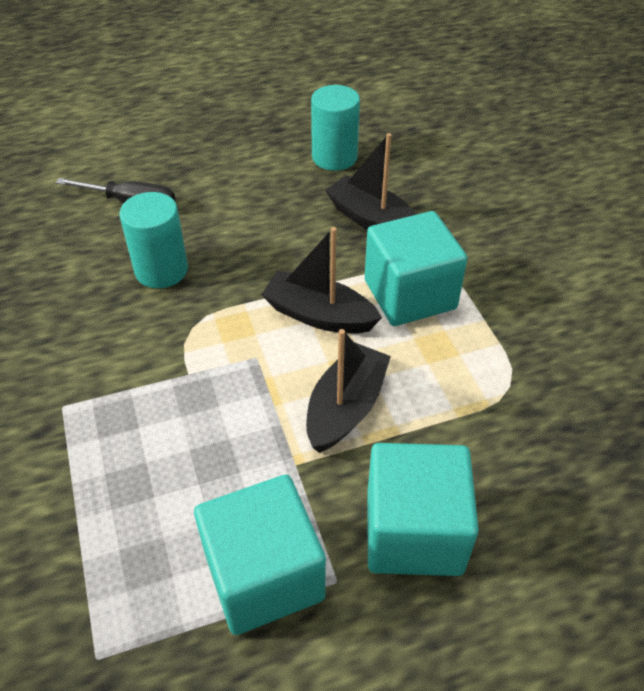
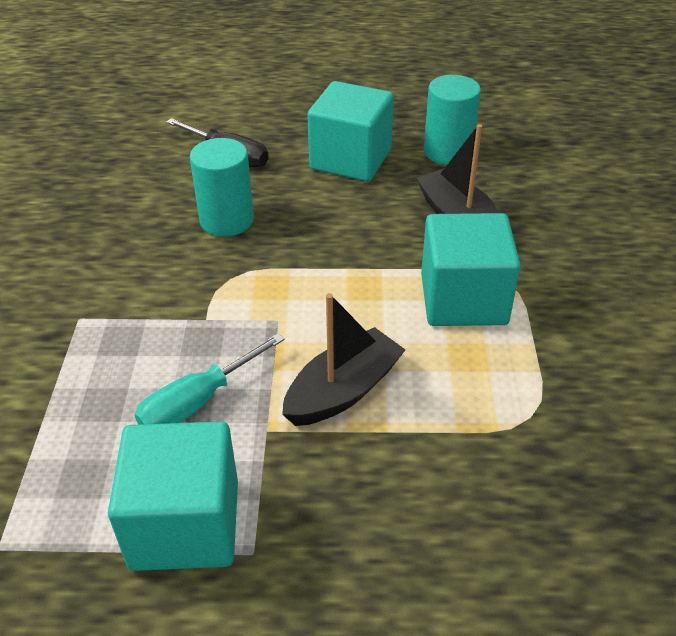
camera: 20 degrees right, 5 degrees down
black boat [261,227,382,333] -> none
turquoise cube [367,443,479,576] -> turquoise cube moved to [307,81,394,181]
none -> turquoise screwdriver [135,333,285,425]

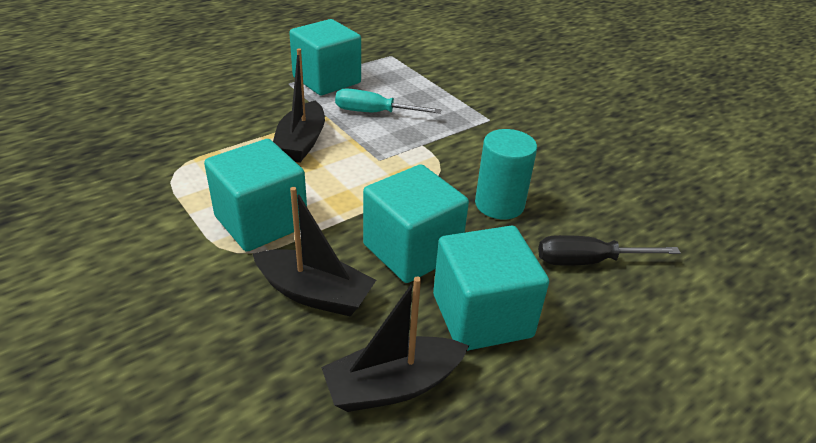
camera: 140 degrees right, 5 degrees down
turquoise screwdriver [135,333,285,425] -> turquoise screwdriver turned 90 degrees counterclockwise [335,88,441,114]
turquoise cylinder [424,75,481,165] -> black boat [321,277,469,412]
none -> turquoise cube [363,164,469,283]

